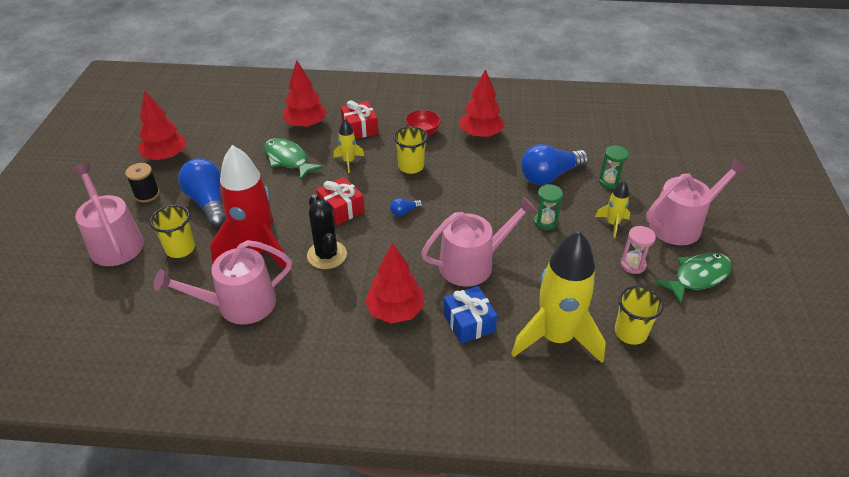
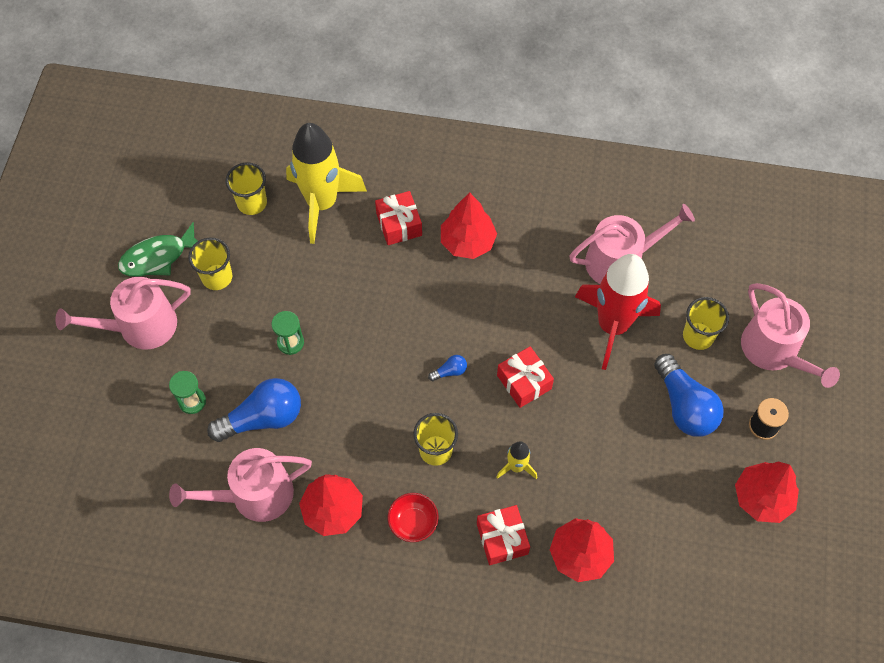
camera: 175 degrees left, 20 degrees up
green fish [264,138,324,181] -> none
black cactus [307,194,347,269] -> none
pink watering can [421,196,537,287] -> pink watering can moved to [169,448,312,522]
blue gift [443,286,497,344] -> red gift [375,191,422,245]
yellow rocket [595,181,630,238] -> none
pink hourglass [620,226,656,274] -> yellow cup [188,238,232,290]

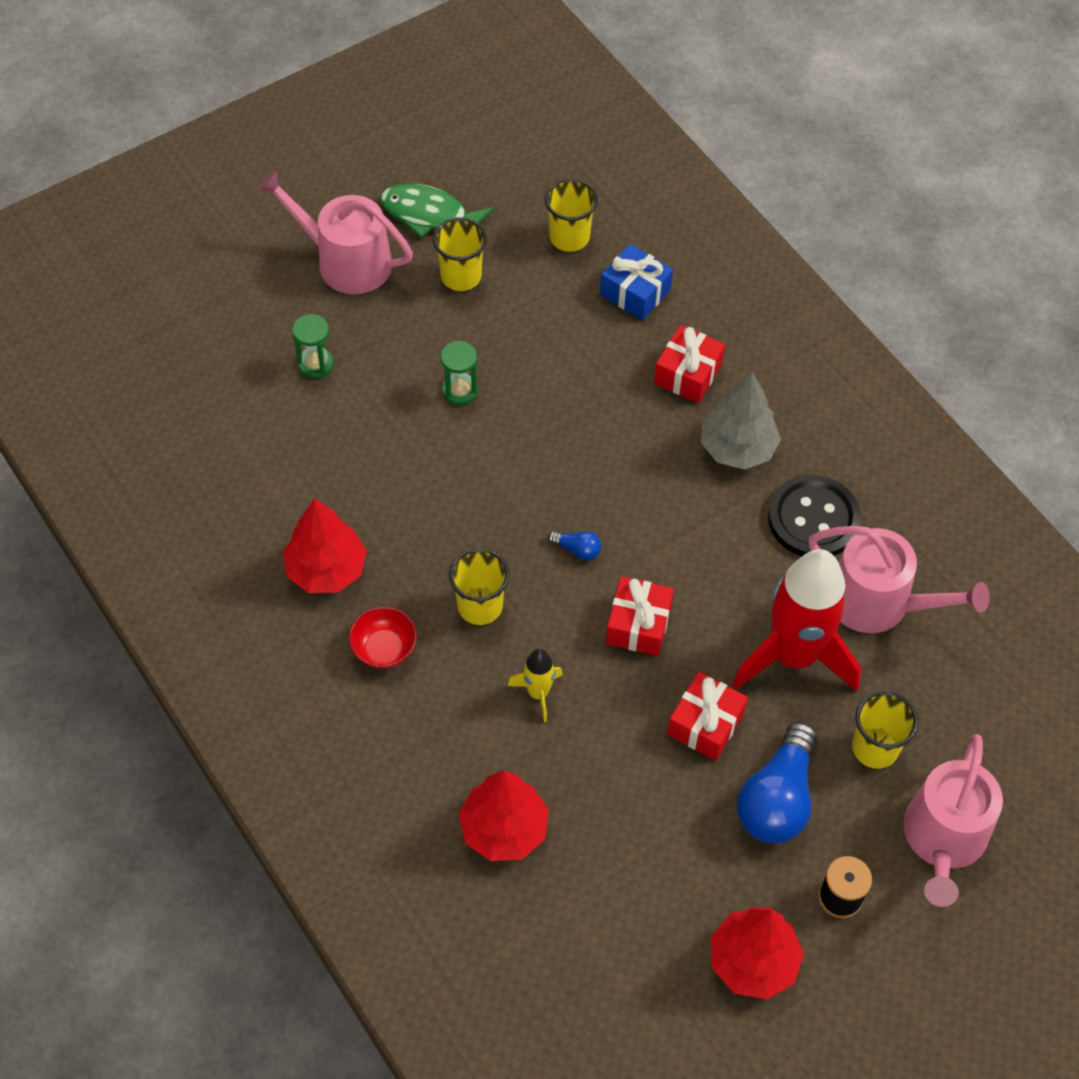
camera: 45 degrees right, 5 degrees down
pink watering can [169,448,312,522] -> none
blue light bulb [207,378,301,442] -> none
yellow rocket [286,123,367,244] -> blue gift [600,244,673,320]
red tree [441,193,497,259] -> grey tree [701,372,781,470]
red gift [477,505,530,565] -> red gift moved to [667,672,748,761]
none -> black button [768,475,861,556]

